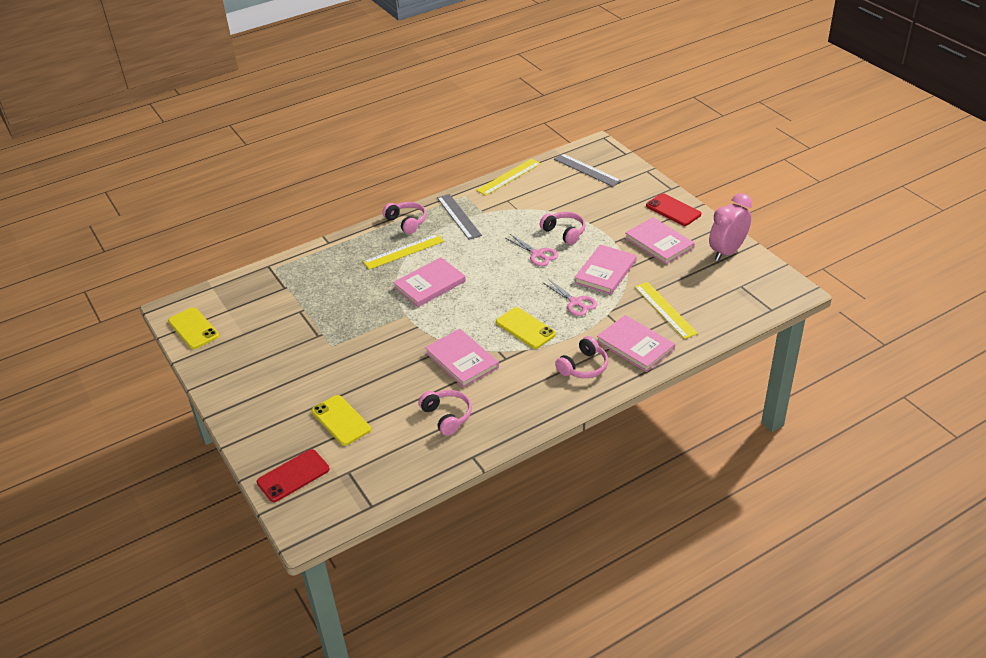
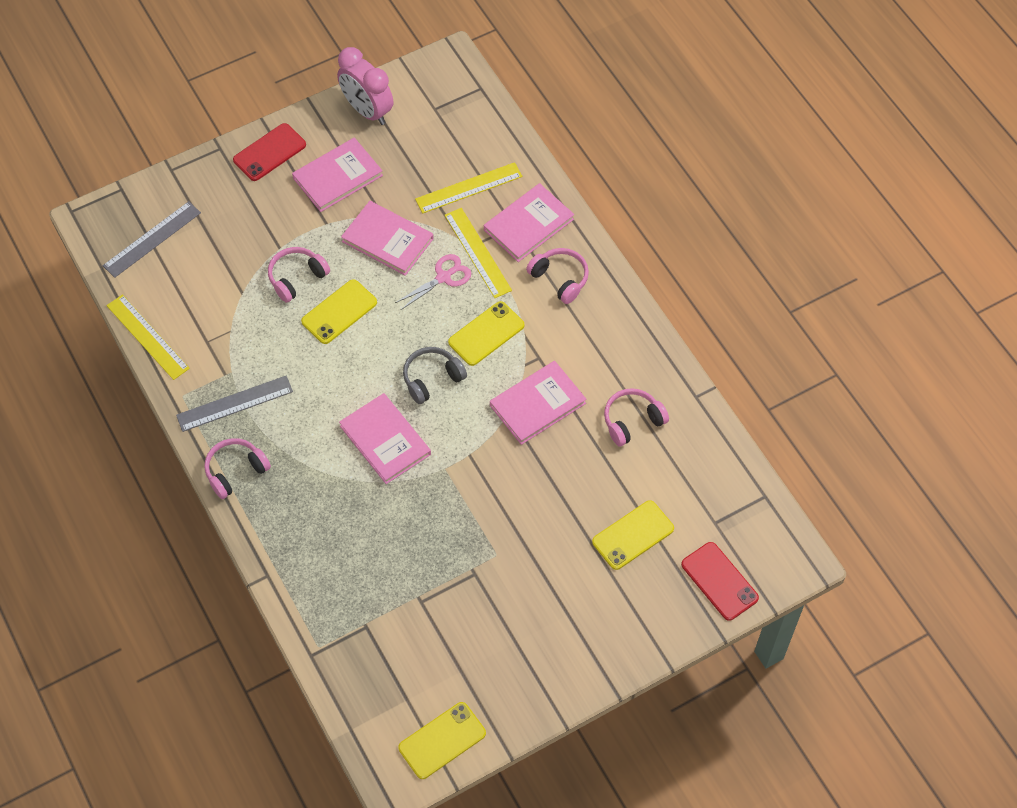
camera: 90 degrees left, 20 degrees up
yellow ruler [363,234,444,270] -> yellow ruler moved to [445,208,512,298]
pink scissors [505,234,558,266] -> yellow phone [301,279,377,344]
none -> grey headphones [403,347,467,404]

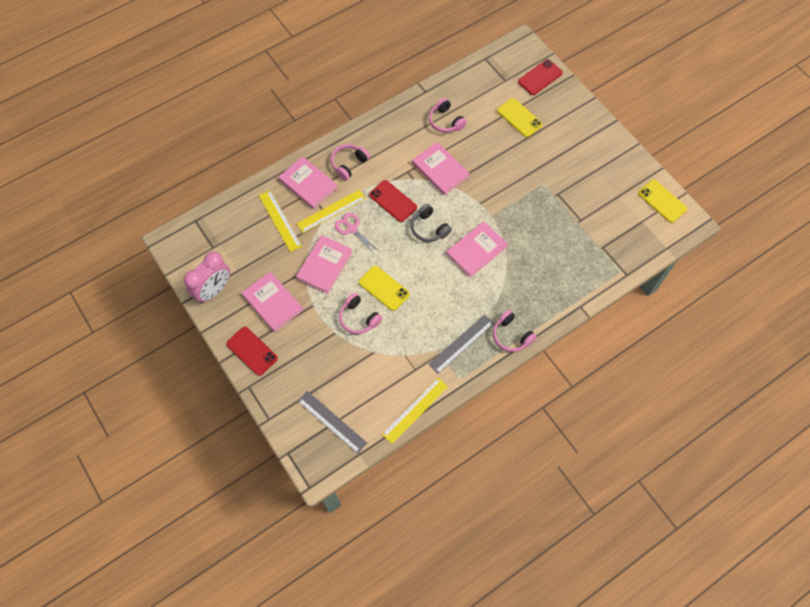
camera: 95 degrees left, 5 degrees up
grey ruler [176,376,293,432] -> grey ruler turned 75 degrees clockwise [428,314,494,374]
yellow phone [448,301,524,366] -> red phone [369,180,417,222]

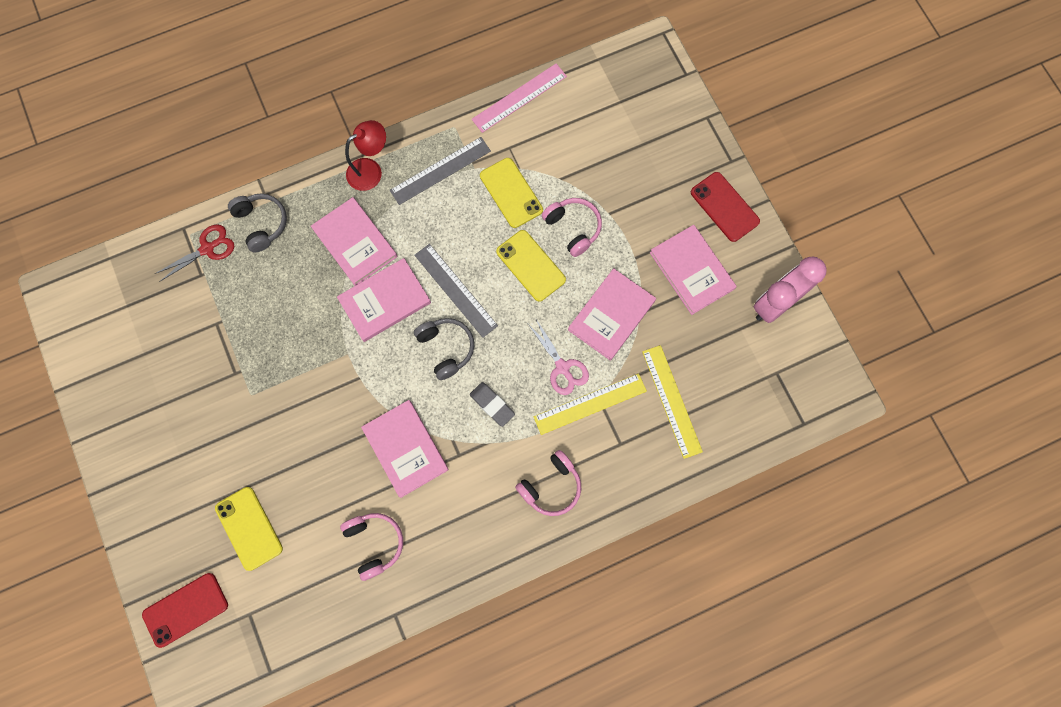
camera: 170 degrees left, 10 degrees up
pink book [278,156,338,209] -> pink book moved to [311,197,397,286]
grey ruler [298,391,367,454] -> grey ruler moved to [414,244,498,338]
red phone [369,180,417,222] -> grey eraser [470,382,515,427]
yellow ruler [382,378,448,444] -> pink ruler [472,64,567,133]
pink headphones [493,310,537,352] -> red lamp [345,120,386,191]
yellow phone [638,180,687,223] -> yellow phone moved to [480,158,543,228]
none -> red scissors [155,225,234,282]
none -> grey headphones [228,193,287,252]

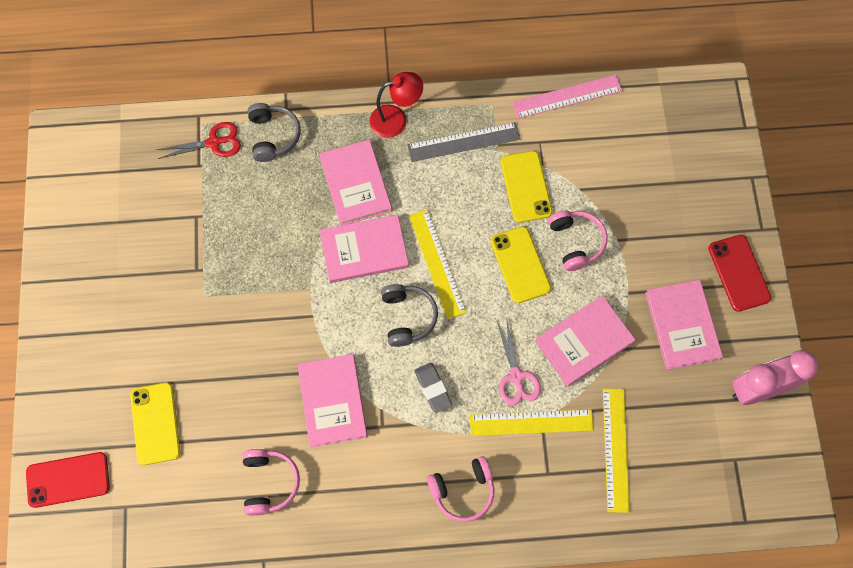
camera: 20 degrees right, 5 degrees down
grey ruler [414,244,498,338] -> yellow ruler [409,209,467,319]

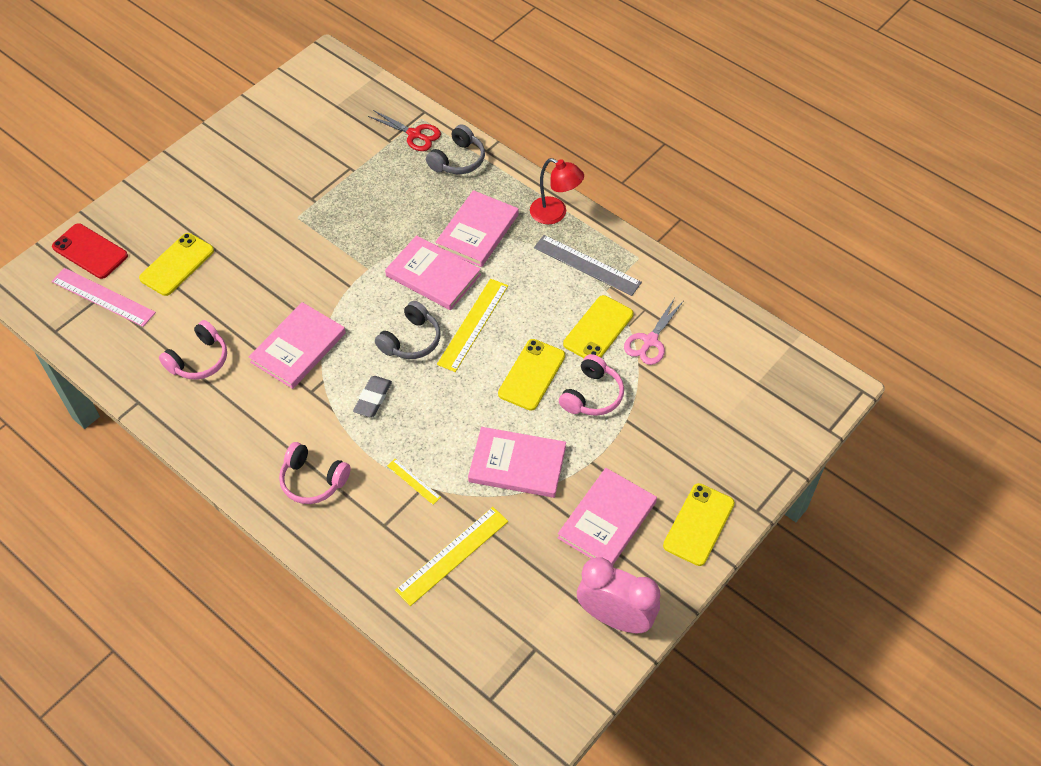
camera: 45 degrees right, 15 degrees down
yellow ruler [470,409,594,436] -> yellow ruler [387,459,441,505], size x0.51
pink scissors [497,317,541,405] -> pink scissors moved to [624,299,683,365]
pink ruler [512,75,623,119] -> pink ruler moved to [51,268,156,327]
red phone [708,235,771,312] -> yellow phone [663,483,735,566]

